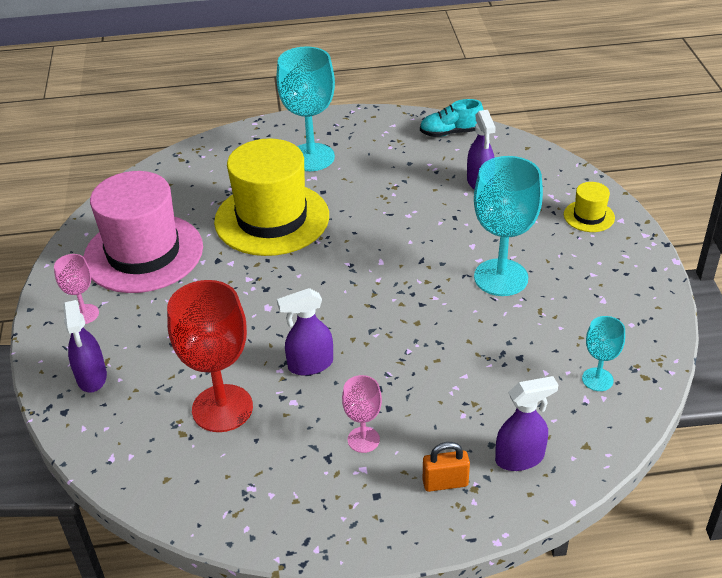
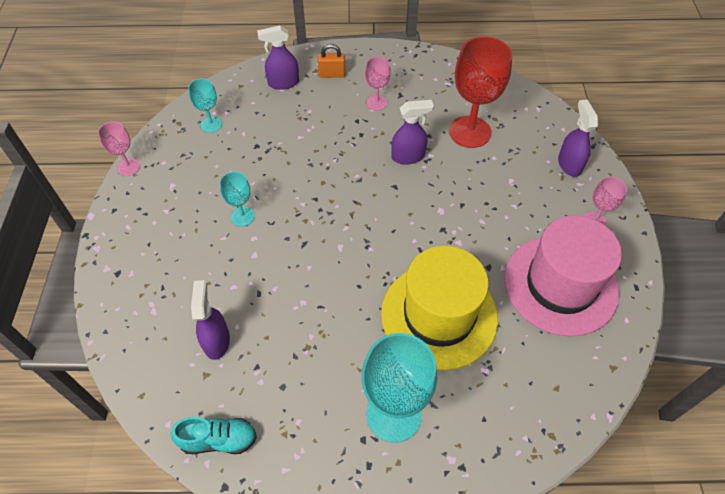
camera: 175 degrees left, 15 degrees up
turquoise goblet [474,156,543,296] -> turquoise goblet [220,171,255,226], size x0.51
yellow hat [564,182,615,232] -> none
none -> pink goblet [98,121,140,176]

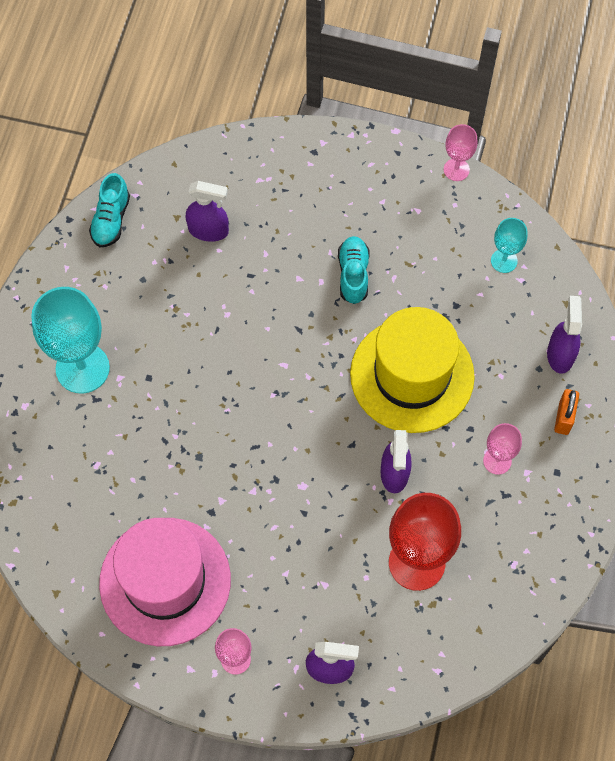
camera: 105 degrees right, 10 degrees up
turquoise goblet [220,171,255,226] -> turquoise shoe [338,236,369,304]
yellow hat [381,246,498,370] -> yellow hat moved to [350,307,475,433]

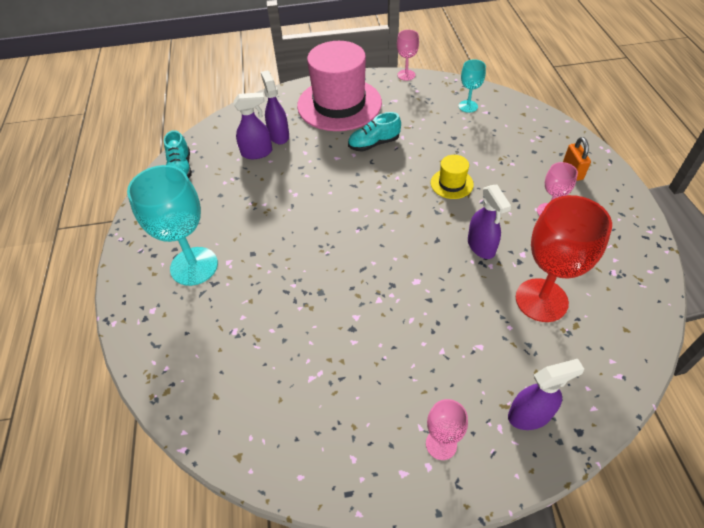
camera: 20 degrees left, 15 degrees down
pink hat [99,518,231,646] -> pink hat moved to [297,41,382,131]
turquoise shoe [338,236,369,304] -> turquoise shoe turned 90 degrees counterclockwise [348,112,401,152]
yellow hat [350,307,475,433] -> yellow hat [431,155,474,199], size x0.43
purple spray bottle [547,296,582,374] -> purple spray bottle moved to [261,70,289,145]

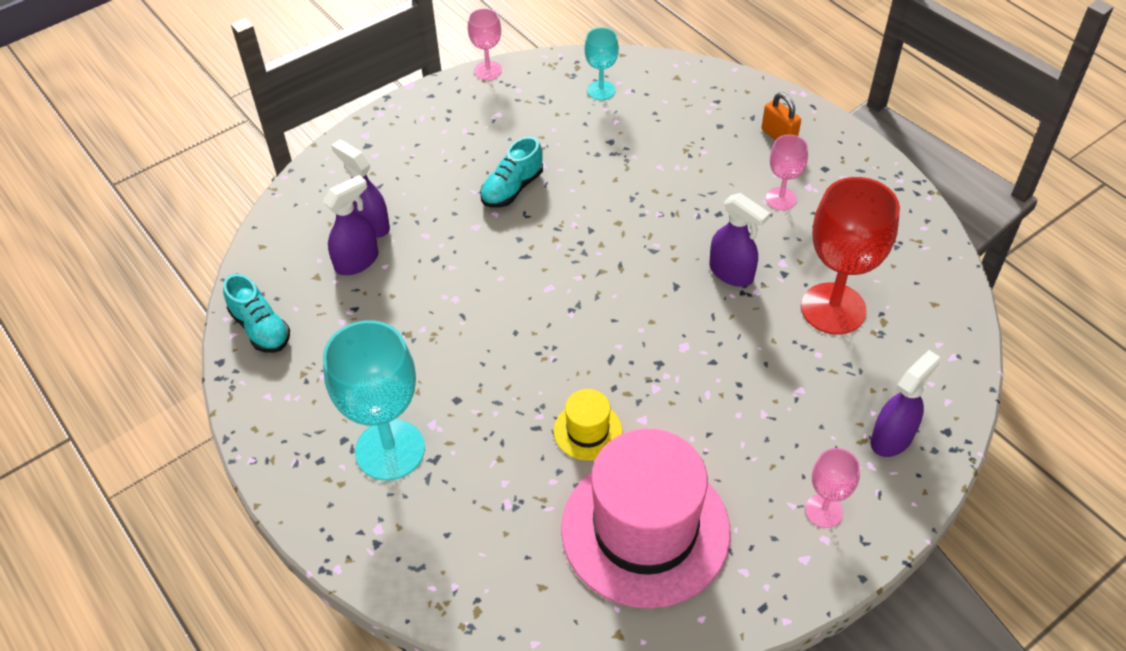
camera: 30 degrees left, 0 degrees up
pink hat [297,41,382,131] -> pink hat moved to [561,428,730,609]
yellow hat [431,155,474,199] -> yellow hat moved to [554,389,622,460]

